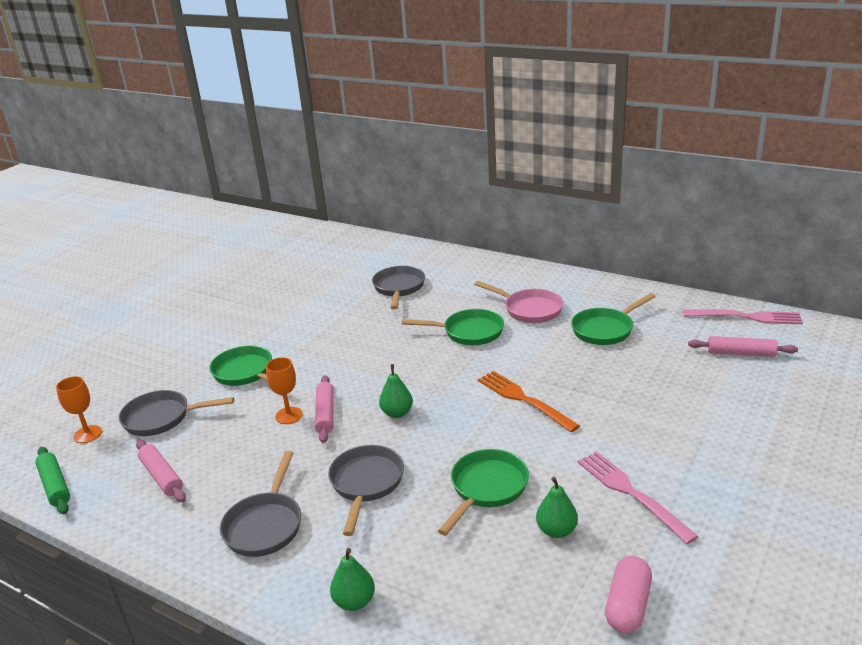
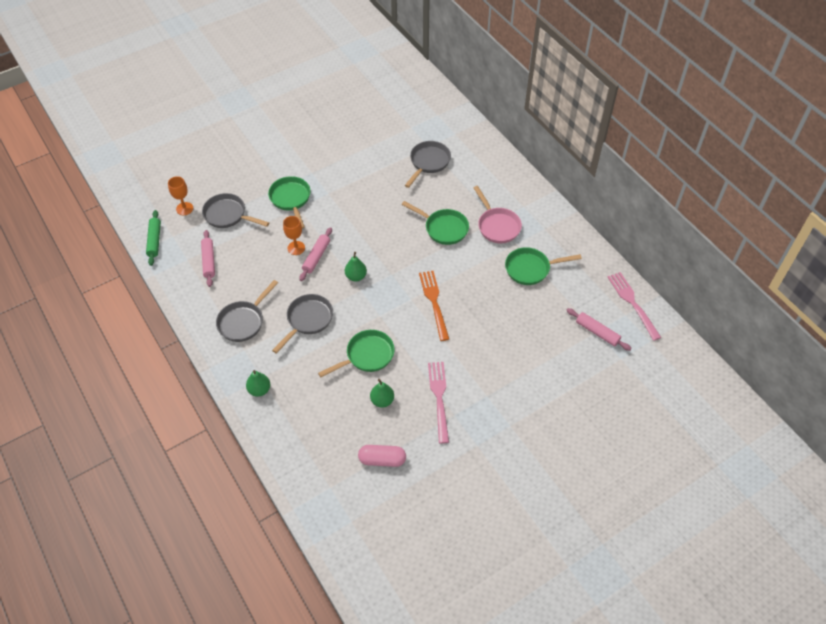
camera: 25 degrees right, 25 degrees up
pink capsule [605,556,652,633] -> pink capsule turned 45 degrees clockwise [358,445,406,467]
pink fork [683,309,803,324] -> pink fork turned 150 degrees counterclockwise [608,272,661,341]

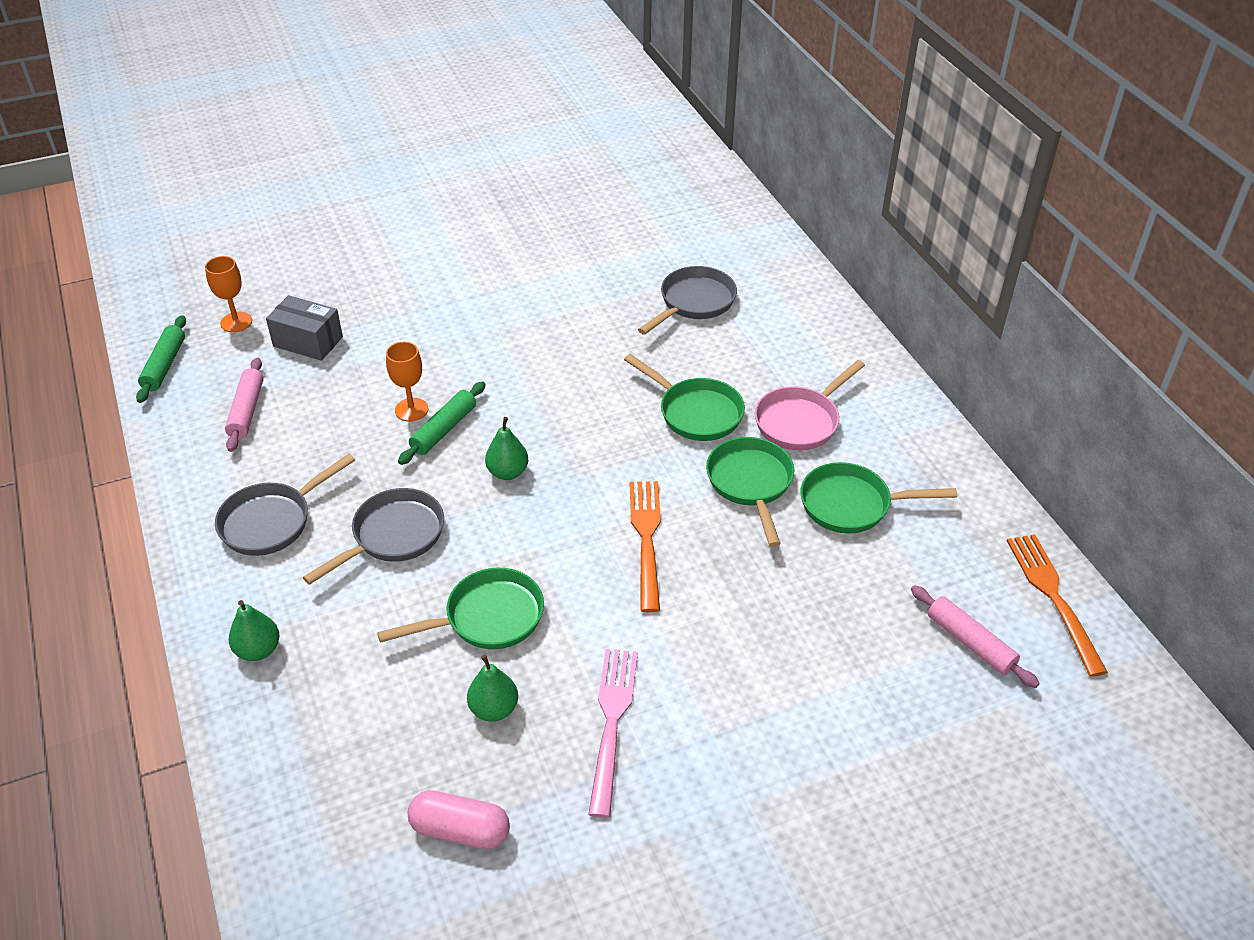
camera: 10 degrees right, 10 degrees down
grey pan [202,193,269,228] -> grey box [266,295,343,361]
green pan [268,176,310,229] -> green pan moved to [706,437,794,547]
pink rolling pin [299,227,332,281] -> green rolling pin [398,381,485,465]
pink pan [473,186,522,243] -> pink pan turned 60 degrees clockwise [755,360,865,450]
pink fork [608,272,661,341] -> orange fork [1007,534,1108,677]

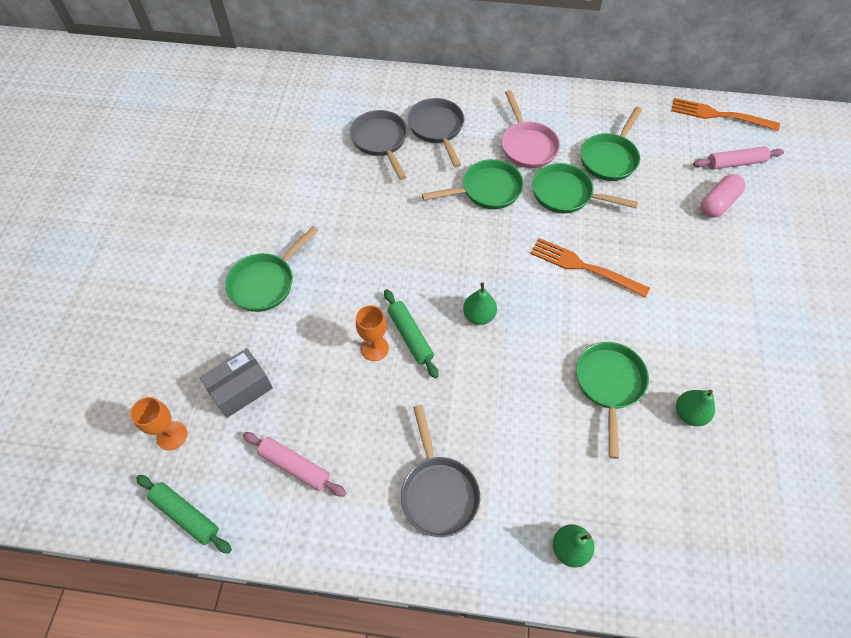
camera: 60 degrees left, 15 degrees up
grey pan [303,488,444,585] -> grey pan moved to [408,98,464,167]
pink capsule [408,790,510,849] -> pink capsule moved to [701,174,745,218]
pink fork [588,649,638,818] -> none
none -> green pan [225,226,318,312]

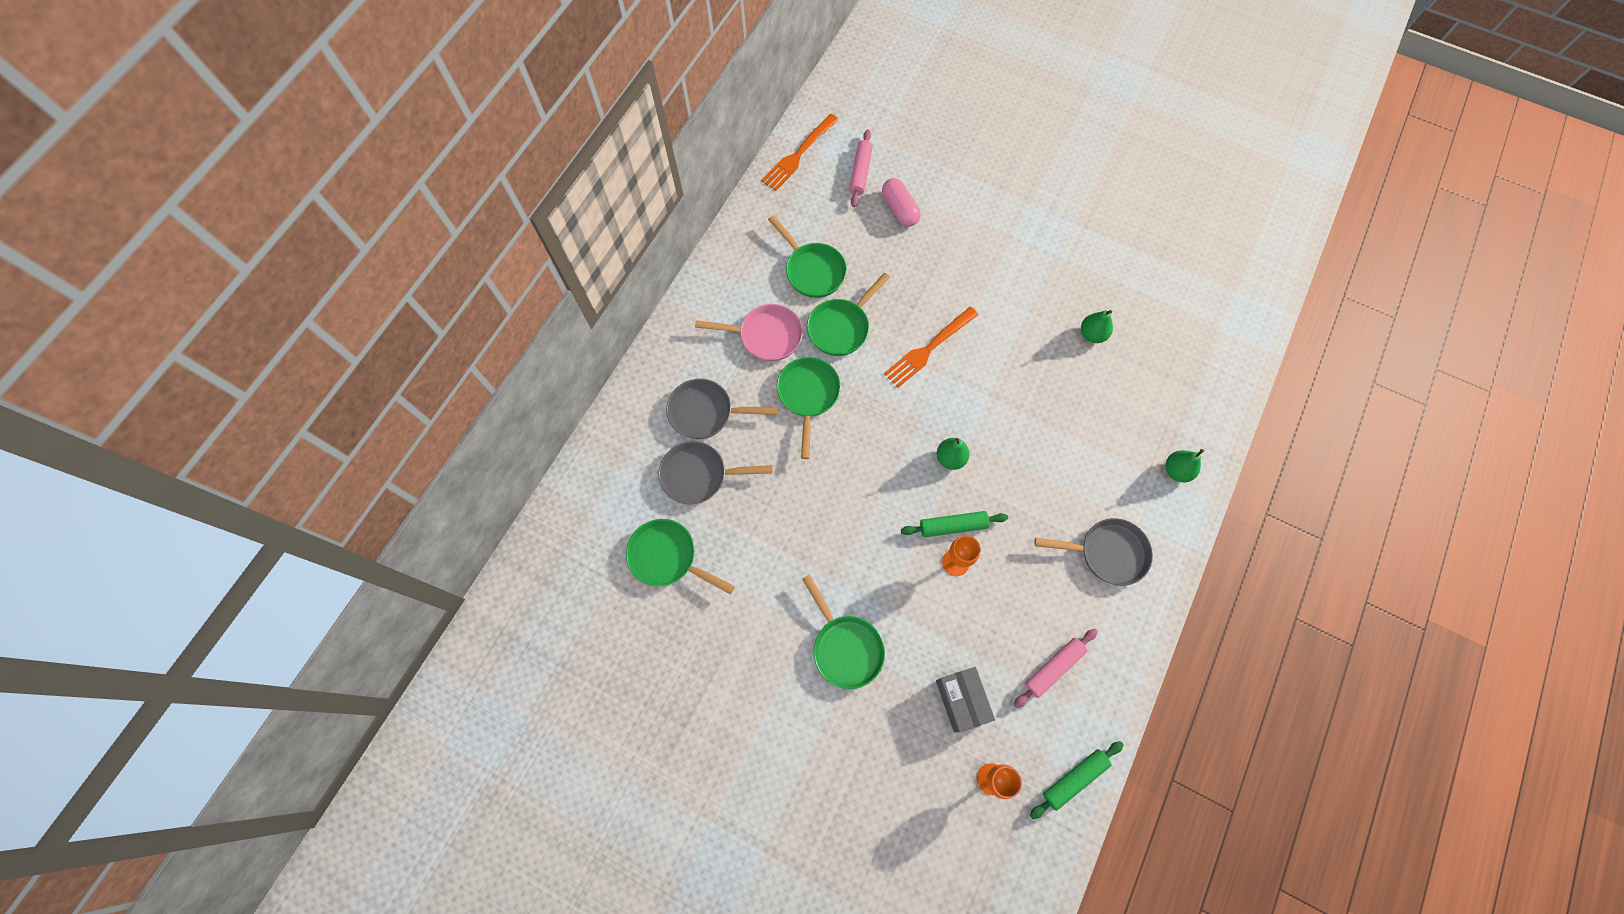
camera: 70 degrees left, 10 degrees up
green pan [576,342,649,459] -> green pan moved to [626,519,735,594]

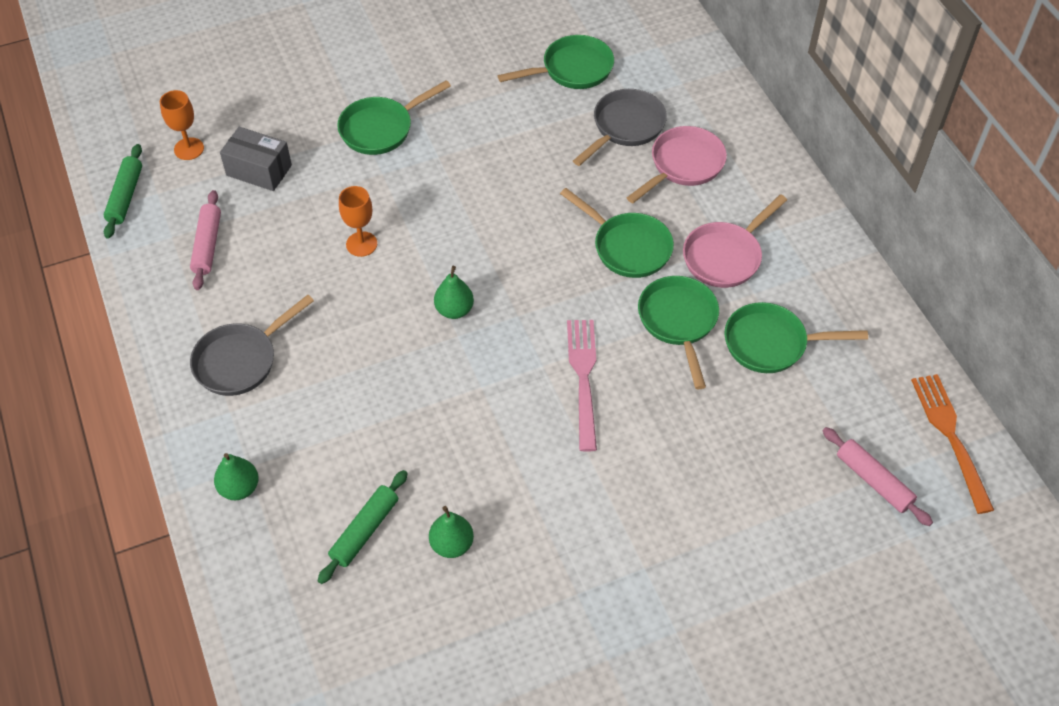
camera: 130 degrees right, 15 degrees down
grey pan [666,379,777,439] -> pink pan [627,126,727,203]
green pan [802,574,885,689] -> green pan turned 45 degrees counterclockwise [337,80,451,155]
pink capsule [882,178,920,227] -> none
orange fork [884,307,978,388] -> pink fork [567,320,597,452]
green rolling pin [901,511,1008,537] -> green rolling pin moved to [318,470,408,584]

